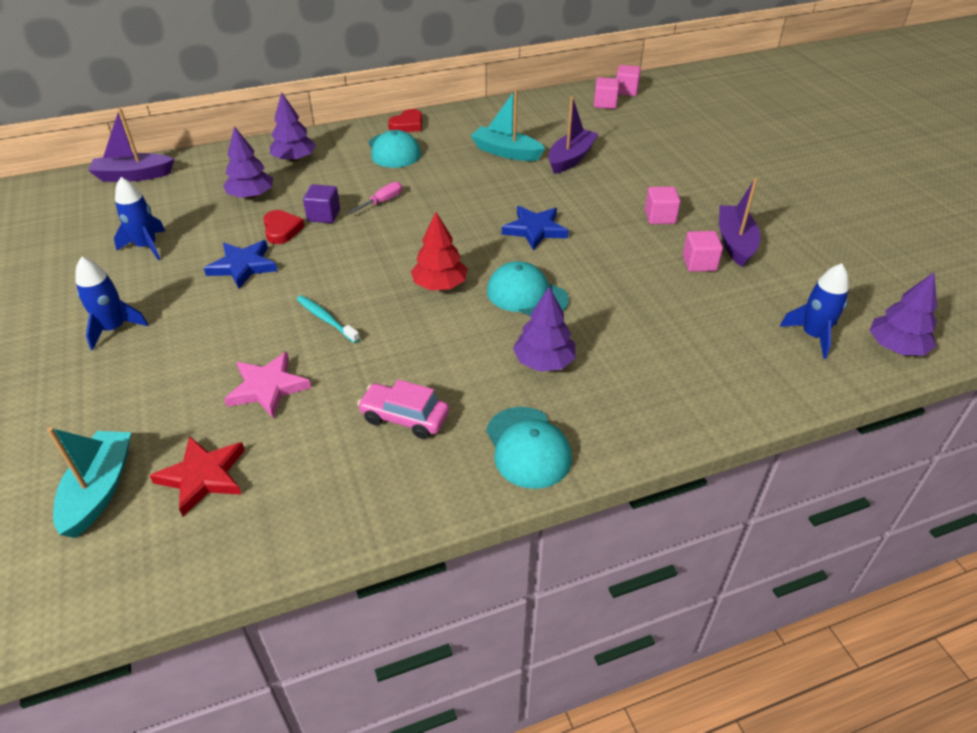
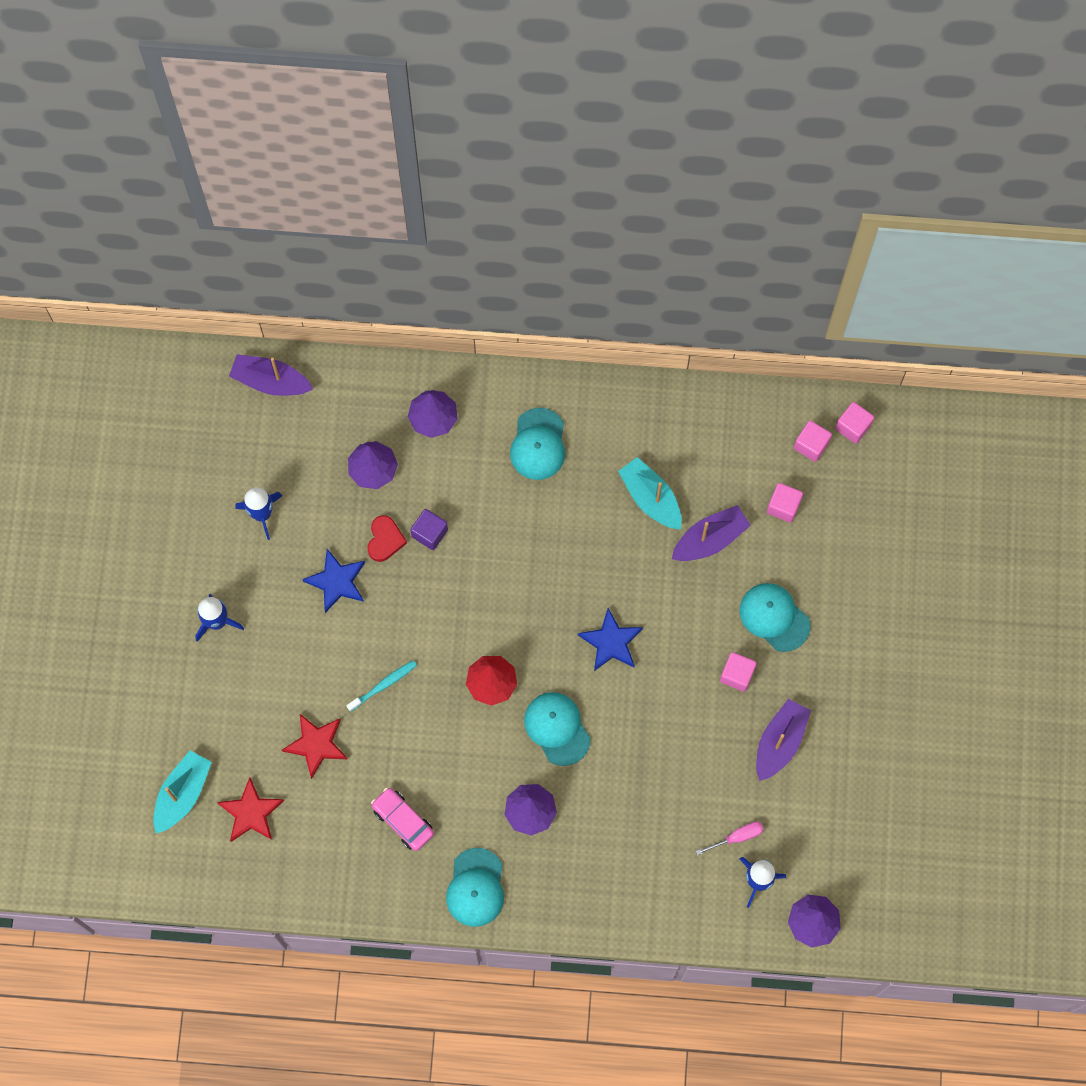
camera: 25 degrees right, 30 degrees up
pink star [224,352,311,418] -> red star [282,714,347,779]
turquoise toothbrush [296,295,360,343] -> turquoise toothbrush turned 75 degrees clockwise [346,660,417,712]
pink screwdriver [347,182,402,214] -> pink screwdriver moved to [696,822,764,855]
red heart [388,109,422,132] -> none
pink cube [683,231,723,272] -> pink cube moved to [767,483,803,523]
none -> turquoise cap [739,583,811,652]

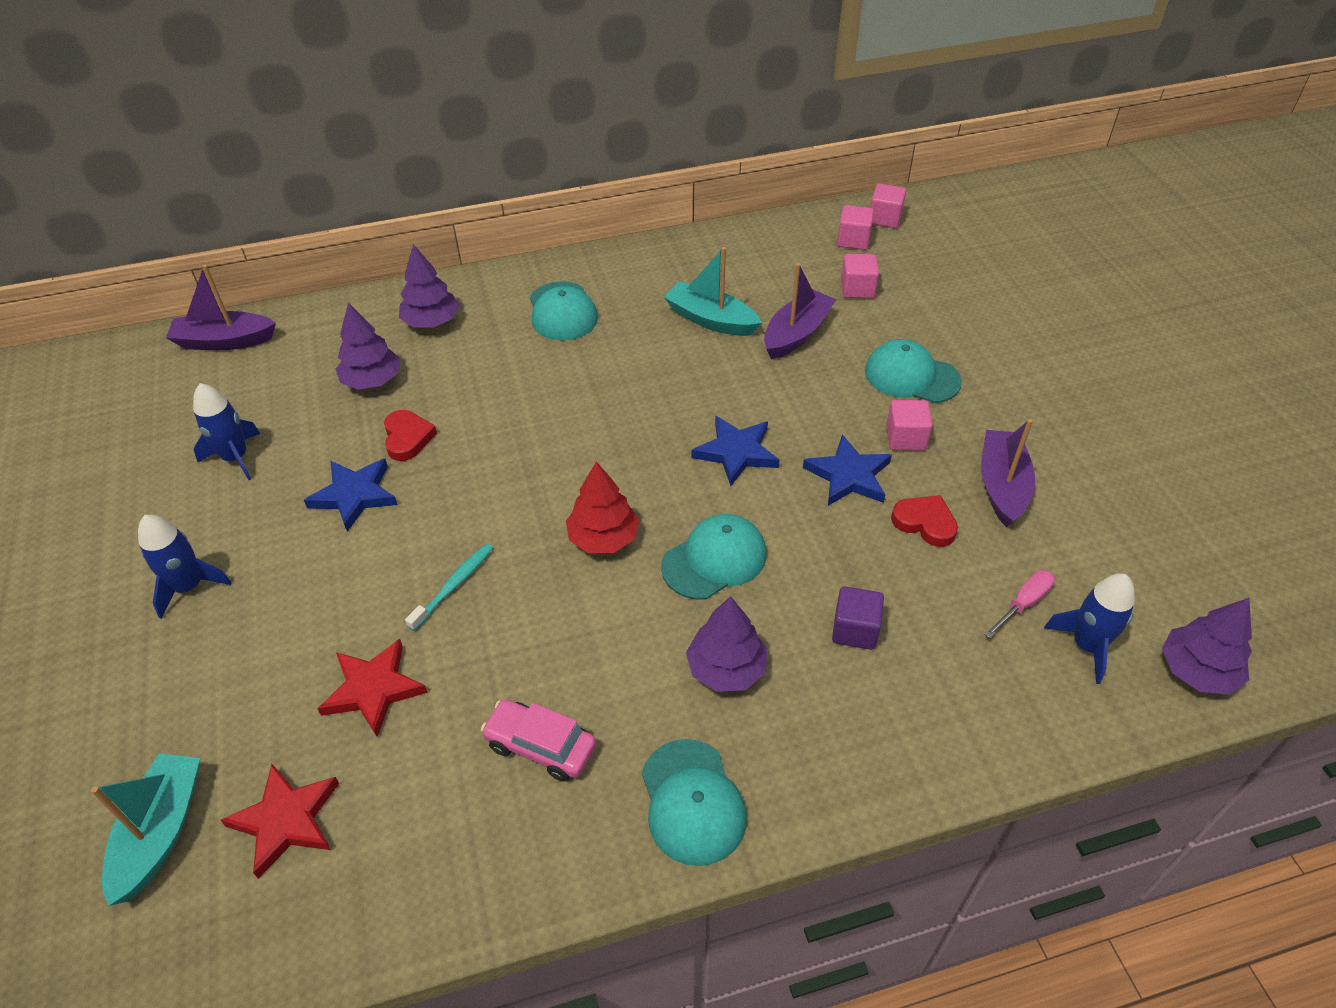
camera: 20 degrees left, 25 degrees down
purple cube [410,509,448,550] -> purple cube moved to [832,586,884,650]
turquoise cap [524,692,591,766] -> turquoise cap turned 105 degrees clockwise [661,514,767,600]
none -> blue star [803,434,892,506]
none -> red heart [891,495,958,547]

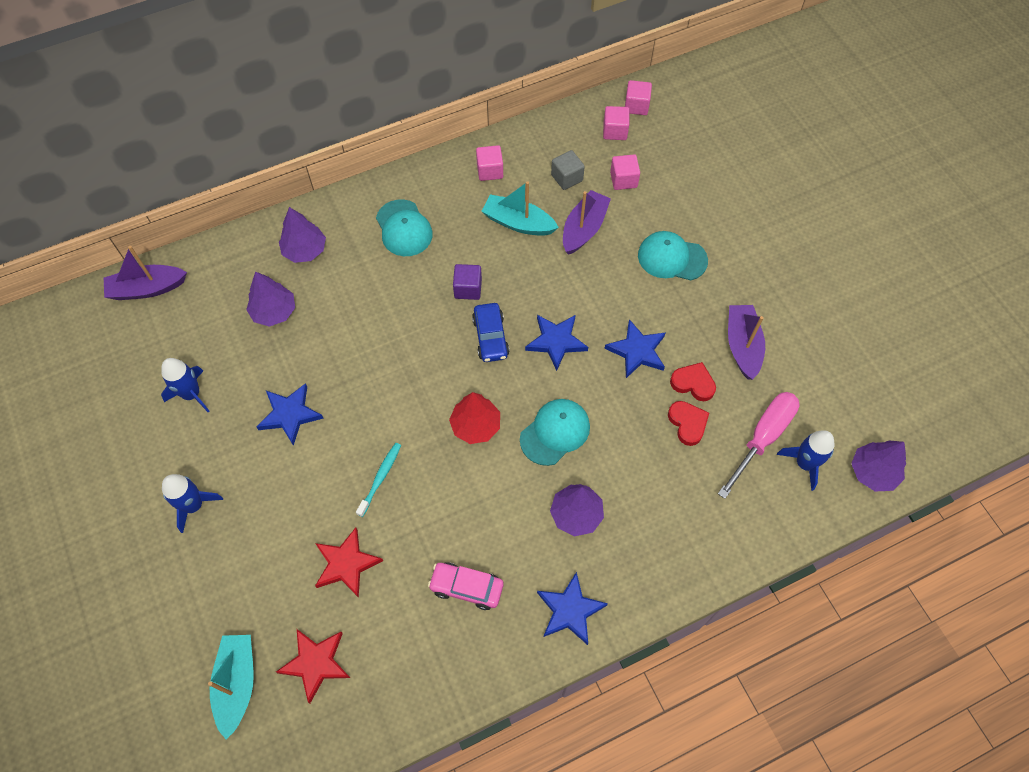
camera: 10 degrees left, 15 degrees up
red heart [384,410,437,461] -> red heart moved to [668,401,709,446]
turquoise cap [642,739,747,866] -> blue star [537,572,608,645]
purple cube [832,586,884,650] -> purple cube moved to [453,264,482,300]
pink cube [886,400,933,450] -> pink cube moved to [476,145,503,181]
pink screwdriver [984,570,1055,638] -> pink screwdriver [718,392,799,499], size x1.88
none -> blue car [472,303,509,362]
none -> grey cube [551,150,585,190]

